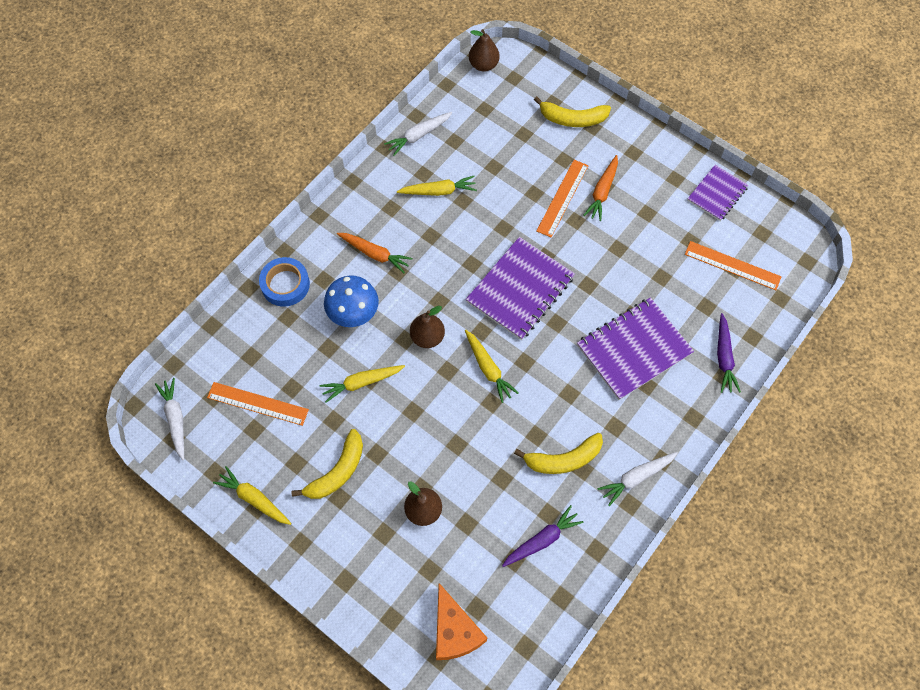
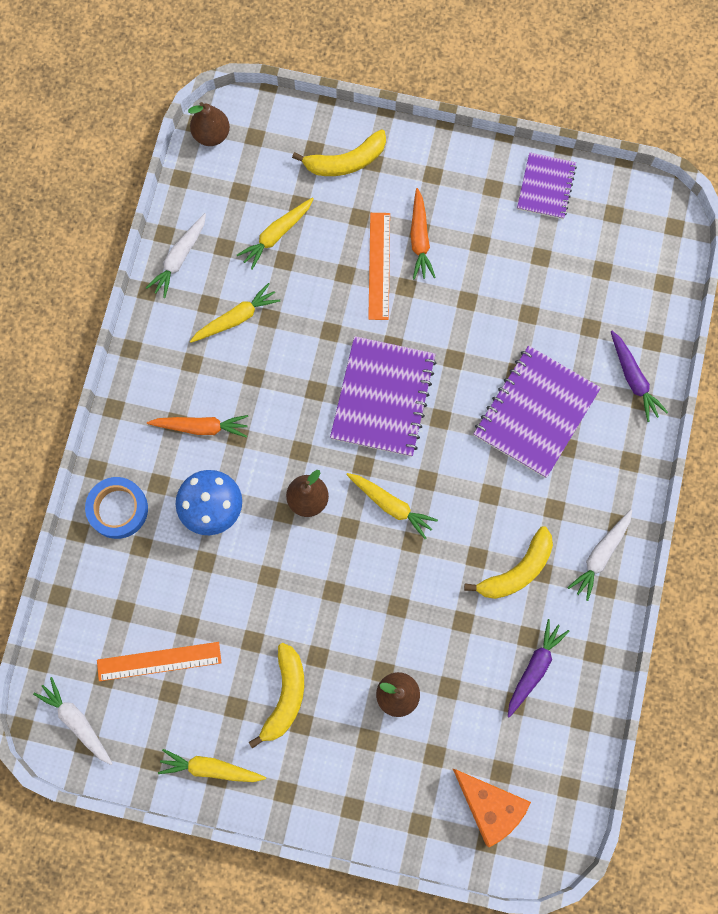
camera: 25 degrees left, 10 degrees up
yellow carrot [320,365,405,403] -> yellow carrot moved to [237,197,314,270]
orange ruler [685,241,782,290] -> none

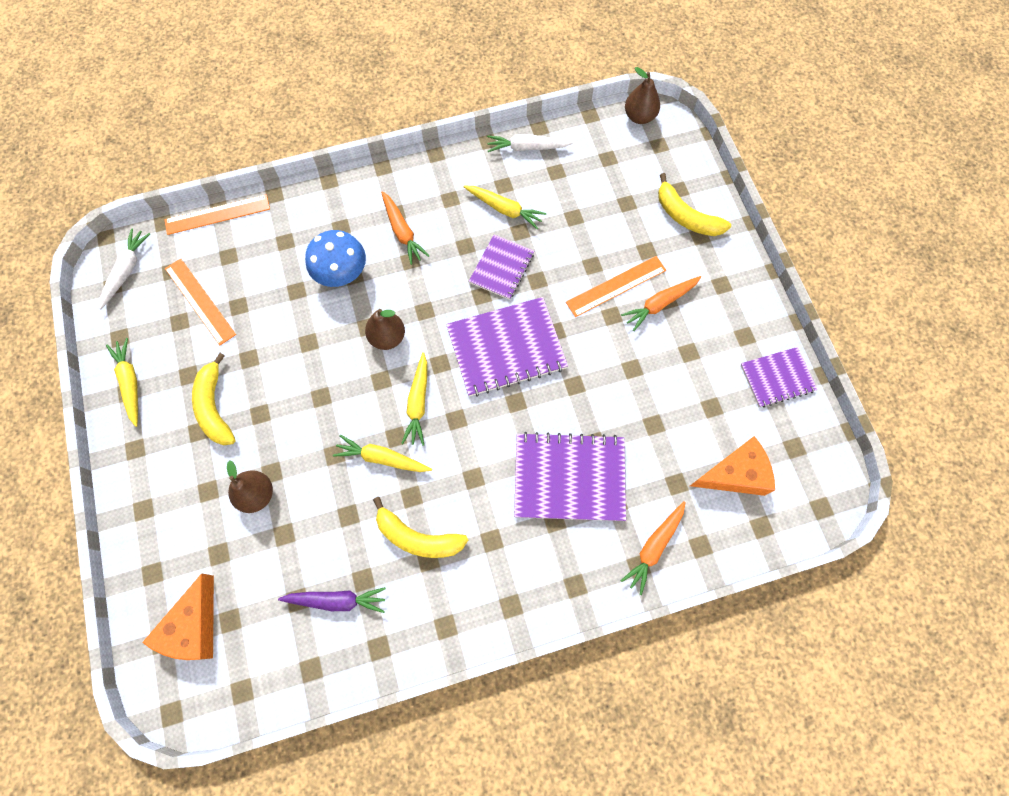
camera: 60 degrees right, 5 degrees down
blue tape [85,477,148,539] -> none
yellow carrot [237,197,314,270] -> yellow carrot moved to [333,435,432,472]
yellow banana [249,643,304,749] -> yellow banana turned 90 degrees clockwise [192,353,236,446]
white carrot [567,510,632,601] -> none
purple carrot [611,331,668,422] -> orange carrot [621,501,685,595]
none -> orange ruler [165,194,270,235]
none -> purple notebook [469,235,534,300]
none -> orange cheese [690,436,775,496]

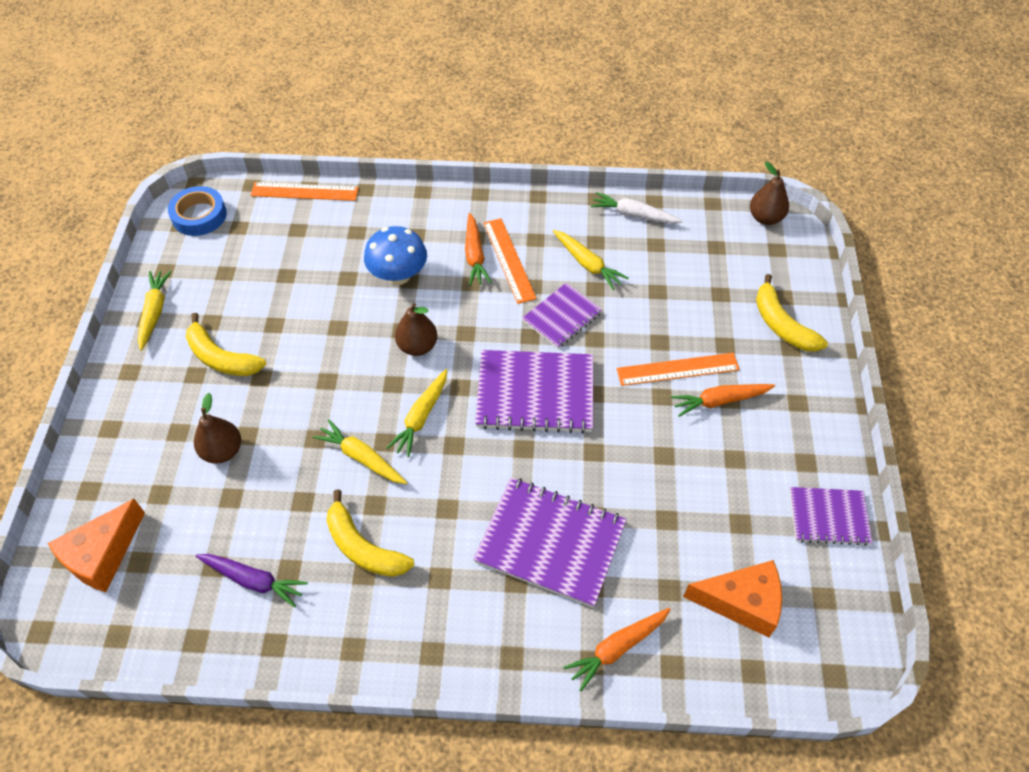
camera: 20 degrees right, 15 degrees down
white carrot [99,228,150,310] -> blue tape [168,186,227,236]
orange ruler [165,258,236,345] -> orange ruler moved to [483,218,537,304]
yellow banana [192,353,236,446] -> yellow banana turned 60 degrees counterclockwise [186,313,266,376]

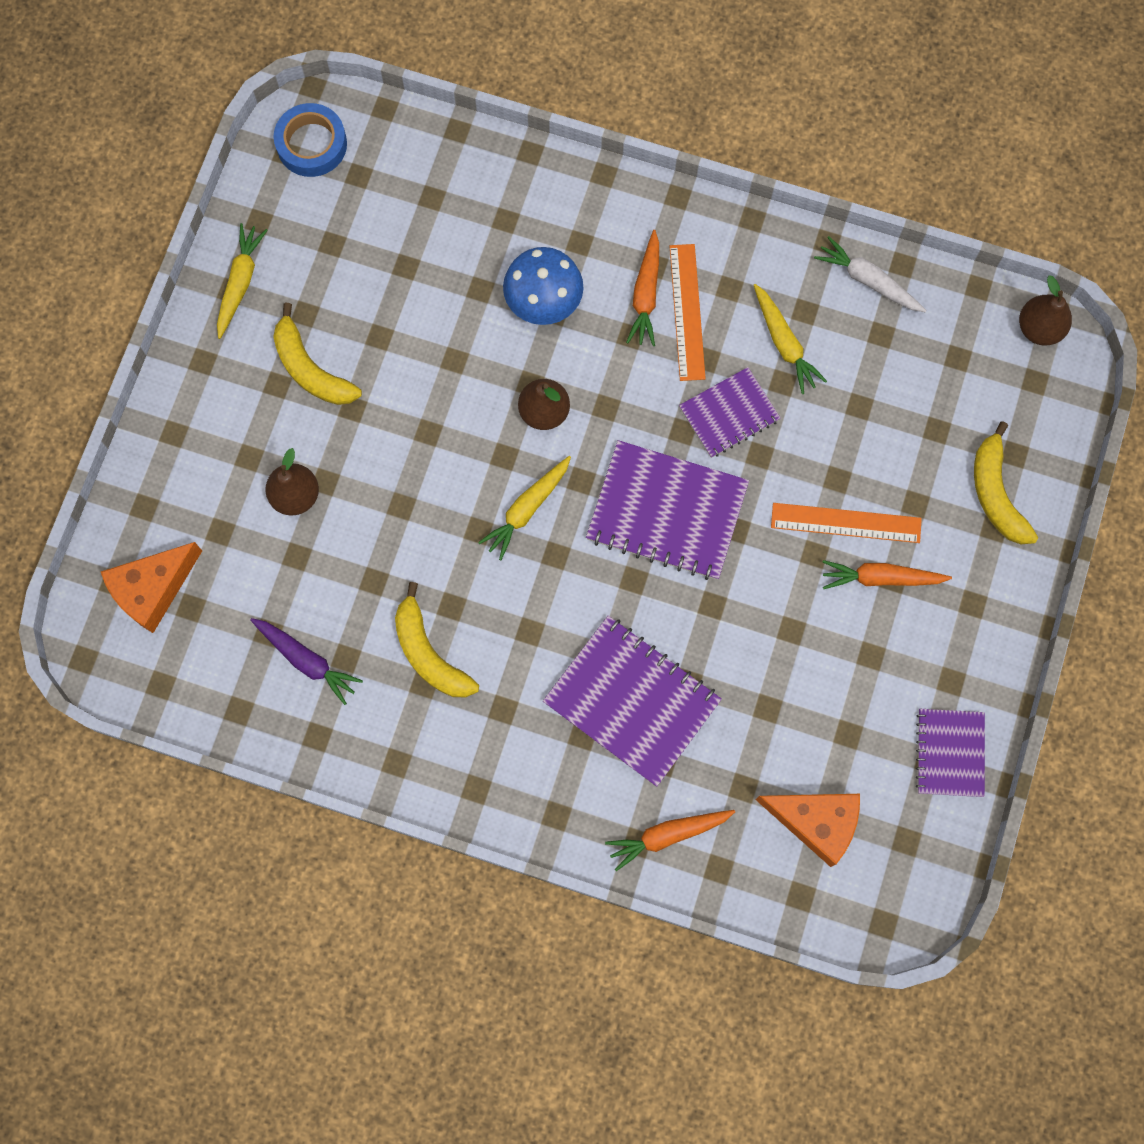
camera: 15 degrees right, 20 degrees up
orange ruler [251,182,359,201] -> none
yellow carrot [313,420,407,484] -> none
purple notebook [790,487,873,546] -> purple notebook turned 75 degrees clockwise [916,709,985,797]

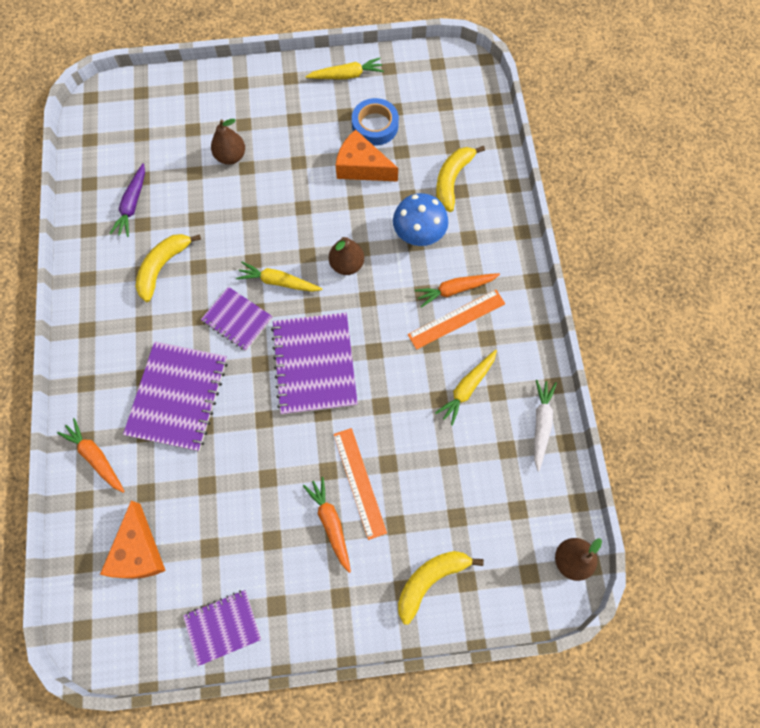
camera: 65 degrees right, 5 degrees down
orange cheese [101,542,202,633] -> orange cheese moved to [335,129,398,182]
yellow banana [273,303,362,405] -> yellow banana moved to [436,146,485,212]
blue tape [274,103,347,177] -> blue tape moved to [352,98,399,146]
purple notebook [679,367,781,458] -> purple notebook moved to [201,287,273,351]

